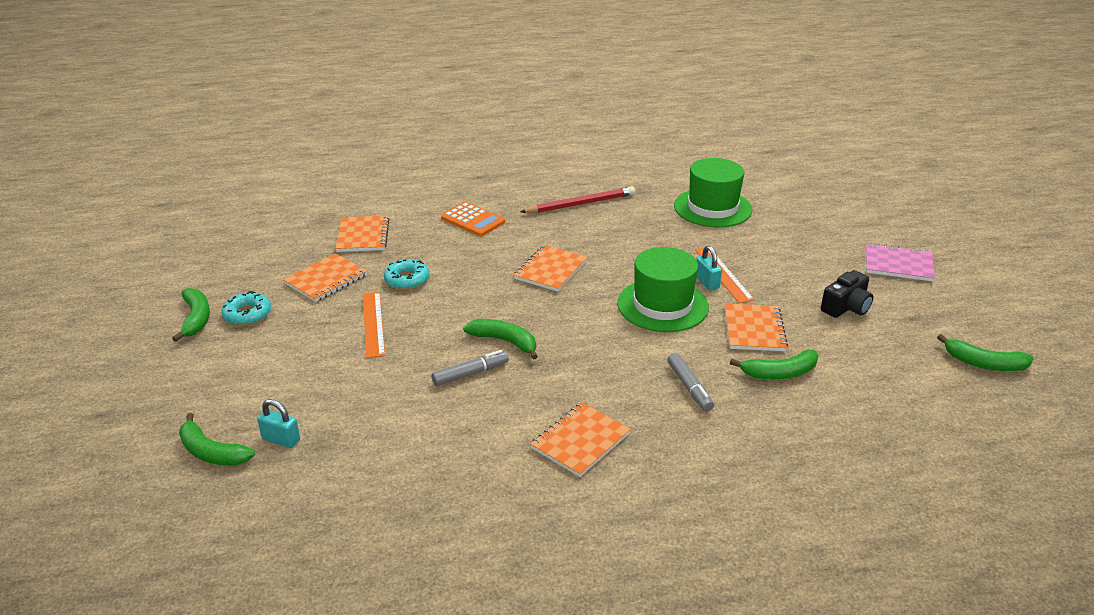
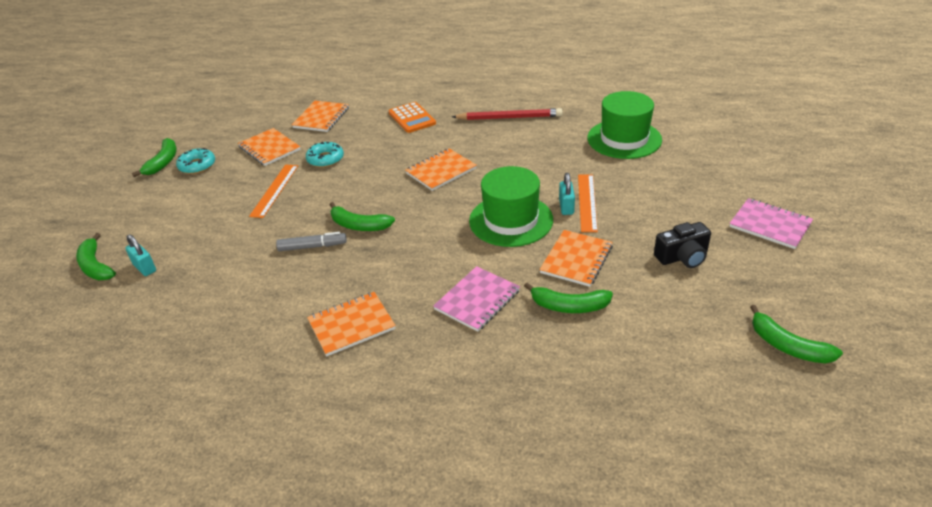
camera: 25 degrees right, 5 degrees up
orange notebook [283,253,367,302] -> orange notebook turned 75 degrees clockwise [238,128,301,166]
green banana [463,319,538,360] -> green banana turned 150 degrees clockwise [330,202,395,231]
grey marker [667,353,714,412] -> pink notebook [433,266,520,332]

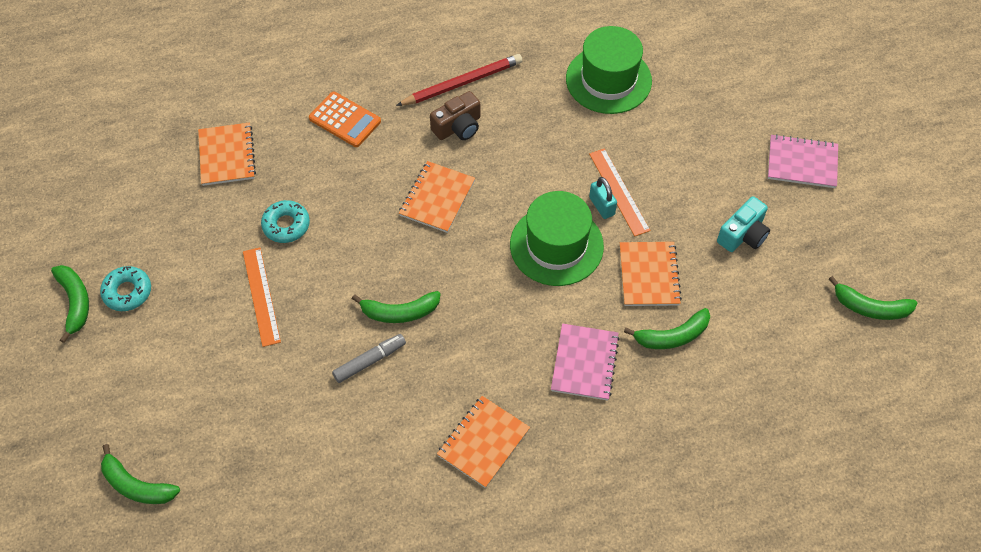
camera: 30 degrees left, 20 degrees up
turquoise padlock [125,234,156,276] -> none
orange notebook [238,128,301,166] -> none
black camera [654,222,711,268] -> turquoise camera [717,196,770,252]
none -> brown camera [430,91,481,140]

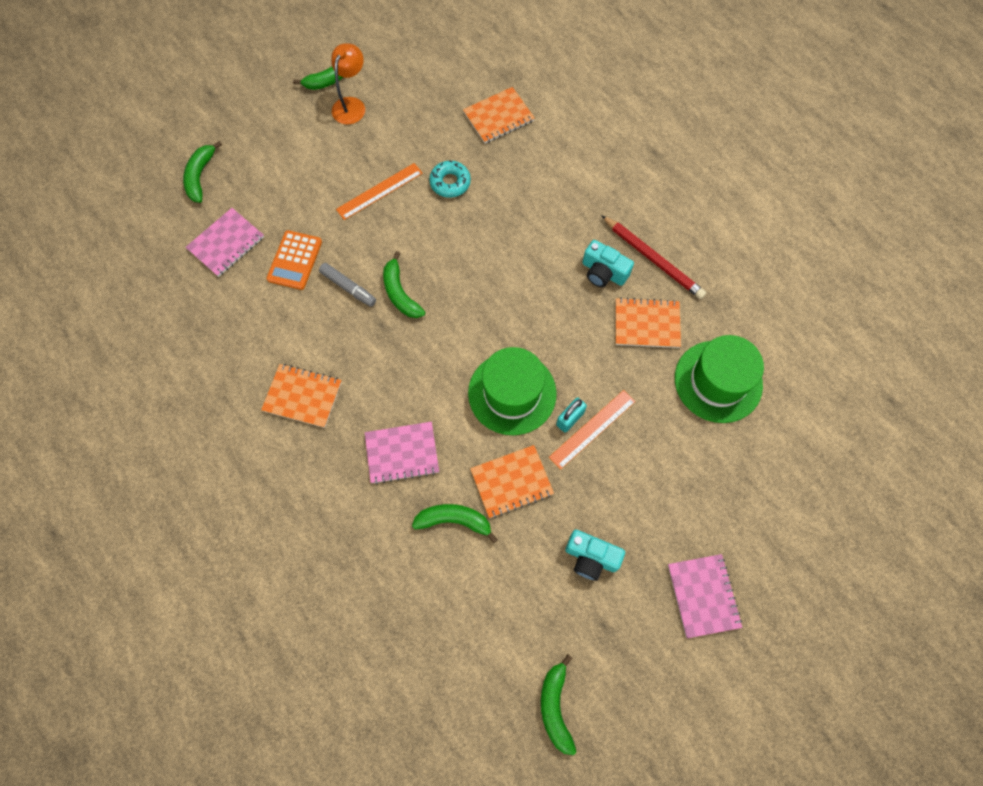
camera: 70 degrees right, 10 degrees up
turquoise donut [100,266,151,311] -> orange lamp [331,43,365,124]
orange calculator [309,92,381,147] -> orange calculator moved to [267,230,322,290]
orange notebook [399,161,475,233] -> orange notebook moved to [616,297,681,348]
brown camera [430,91,481,140] -> turquoise camera [583,240,634,287]
green banana [624,308,710,349] -> green banana turned 135 degrees clockwise [412,504,498,543]
none -> pink notebook [186,208,264,277]

